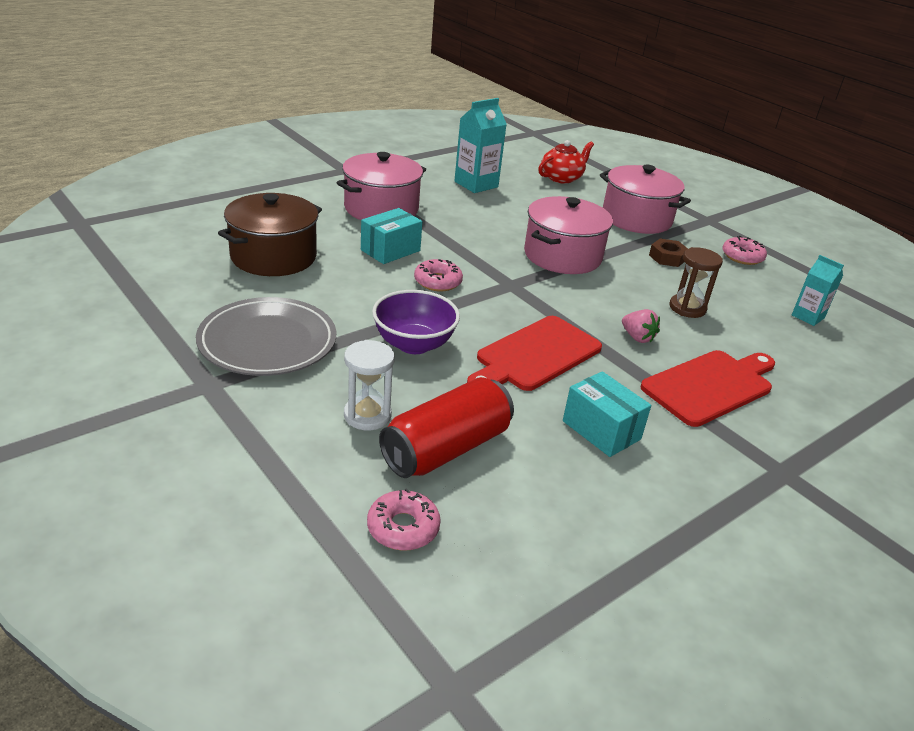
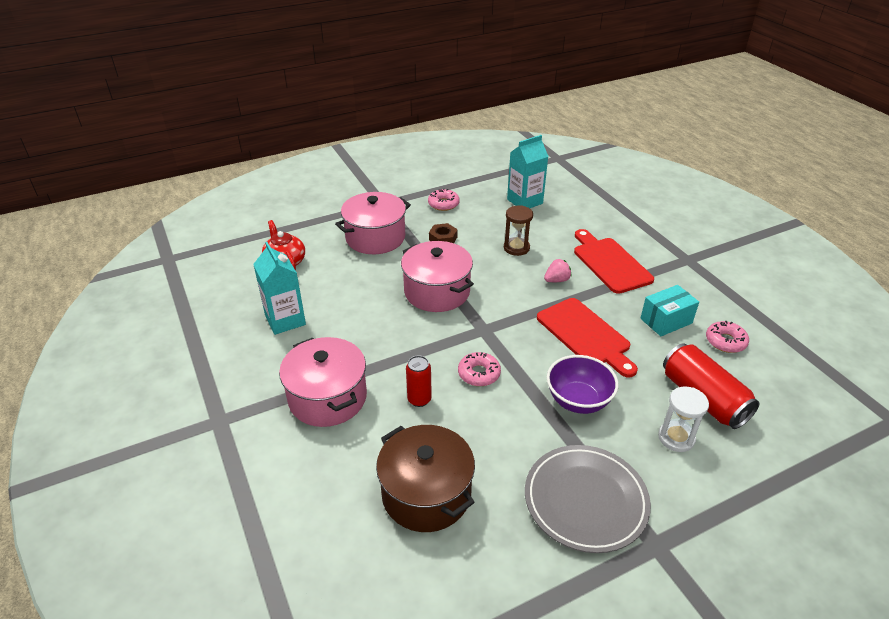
camera: 75 degrees left, 5 degrees up
turquoise box [361,208,422,264] -> red can [406,356,432,407]
pink donut [367,488,441,551] -> pink donut moved to [706,321,749,353]
turquoise carton [792,255,844,326] -> turquoise carton [507,135,549,208], size x1.62

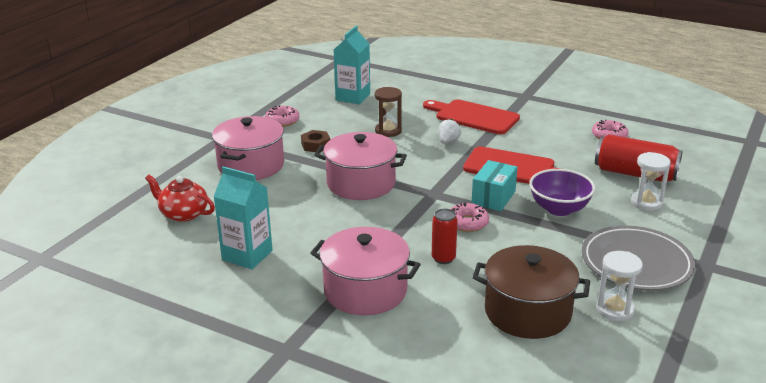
camera: 35 degrees left, 10 degrees down
pink strawberry [544,259,572,282] -> white strawberry [439,119,461,144]
turquoise box [640,285,699,336] -> turquoise box moved to [472,160,517,211]
none -> white hourglass [596,251,643,321]

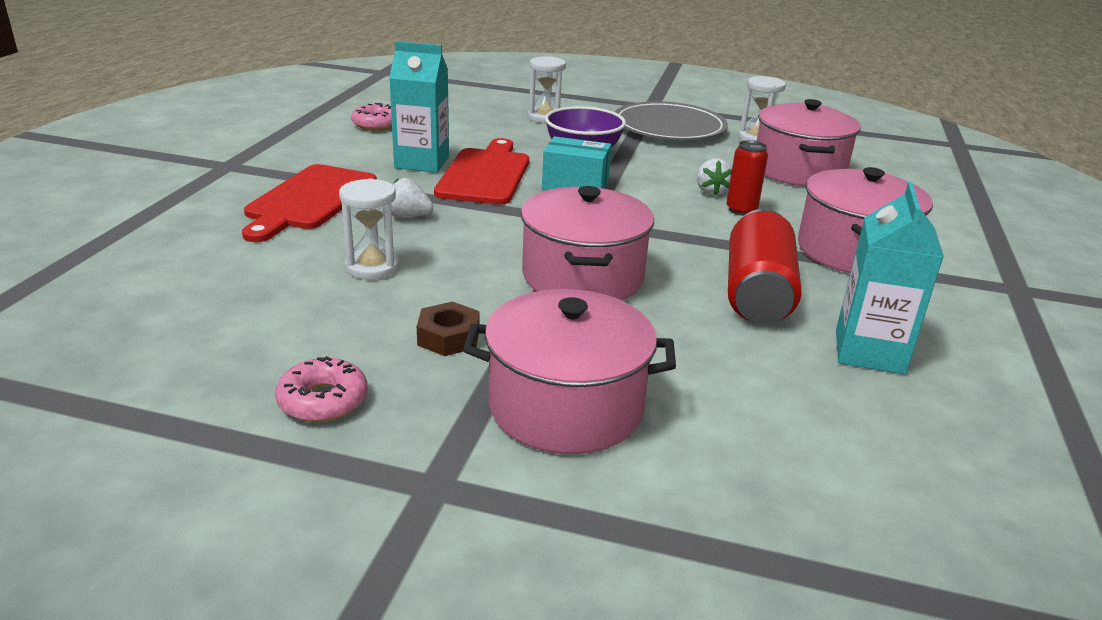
camera: 105 degrees left, 0 degrees up
red teapot [145,175,215,222] -> none
turquoise carton [334,26,370,104] -> turquoise carton moved to [389,41,449,173]
brown hourglass [375,87,402,137] -> white hourglass [339,178,399,280]
pink donut [451,202,489,232] -> none
brown pot [472,245,590,339] -> pink pot [757,99,861,187]
red can [595,134,683,181] -> red can moved to [728,209,801,324]
none -> white strawberry [697,158,732,195]

